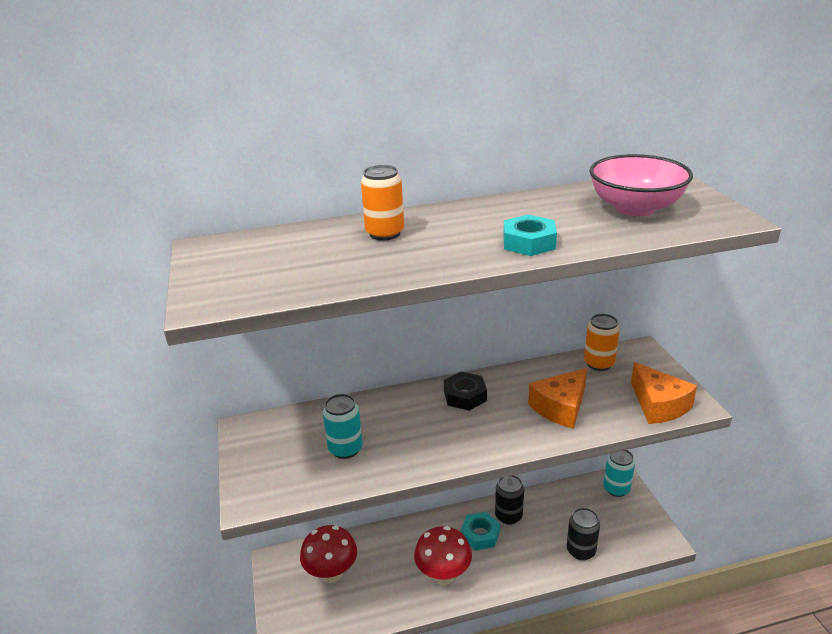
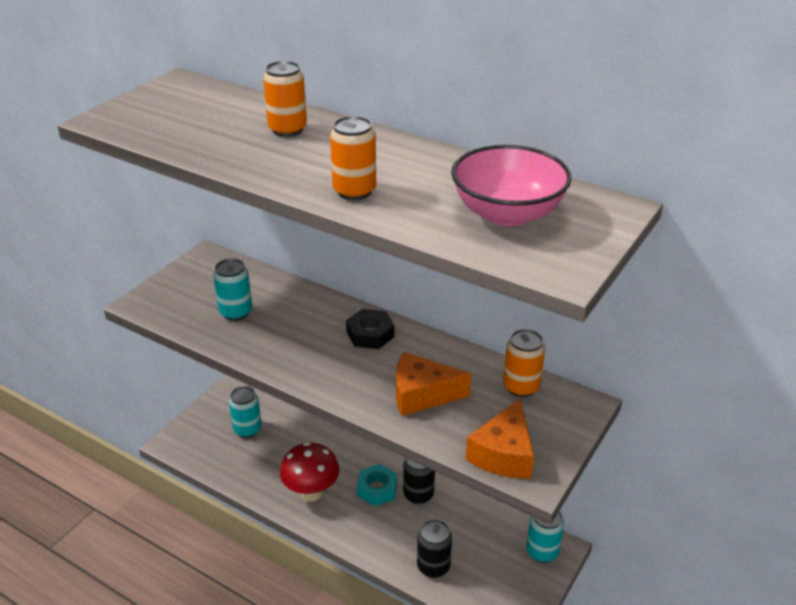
camera: 45 degrees right, 5 degrees up
red mushroom [300,525,357,583] -> turquoise can [229,386,262,438]
turquoise nut [503,214,557,256] -> orange can [330,116,376,200]

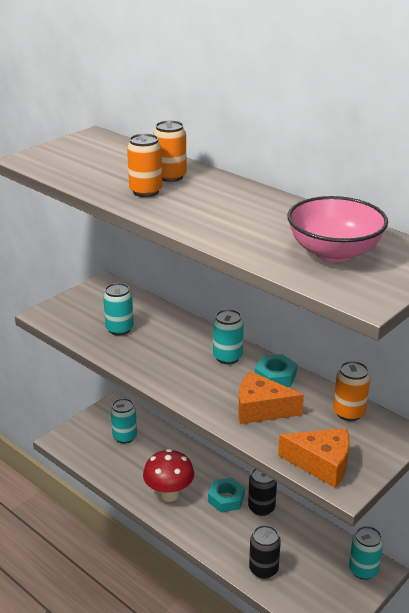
camera: 10 degrees right, 5 degrees down
orange can [330,116,376,200] -> orange can moved to [127,134,162,197]
black nut [346,309,395,349] -> turquoise can [213,309,244,364]
orange cheese [466,399,534,479] -> orange cheese turned 105 degrees counterclockwise [278,428,349,488]
none -> turquoise nut [255,354,297,387]

